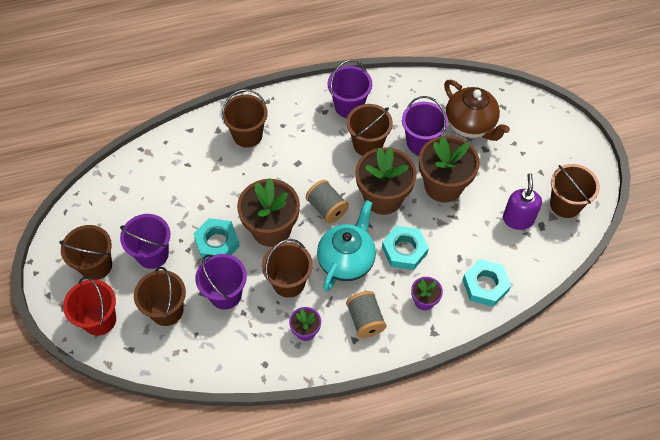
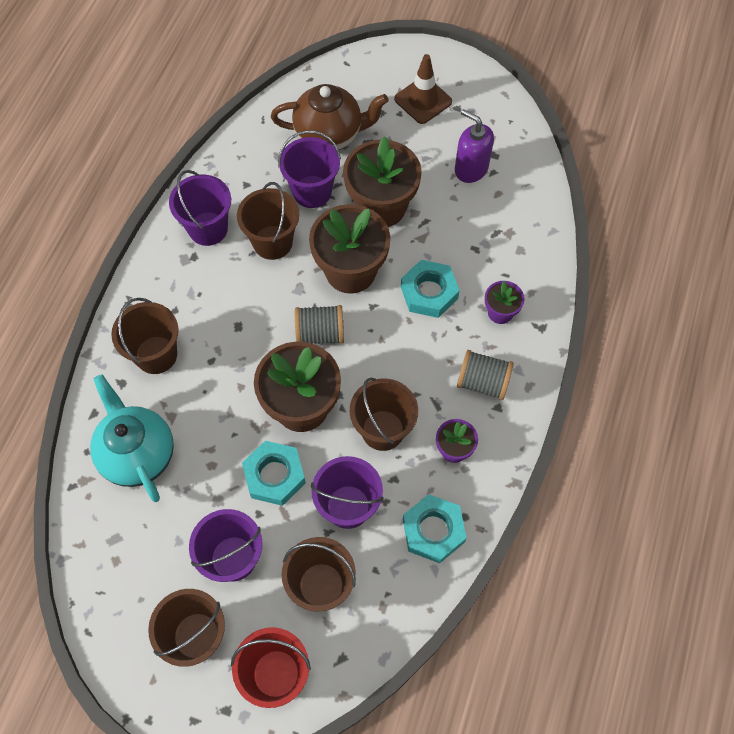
camera: 55 degrees left, 5 degrees up
turquoise teapot [317,200,376,291] -> turquoise teapot moved to [90,374,174,502]
turquoise nut [463,259,511,307] -> turquoise nut moved to [403,494,467,563]
brown bucket [550,164,600,218] -> none
none -> brown traffic cone [394,54,452,124]

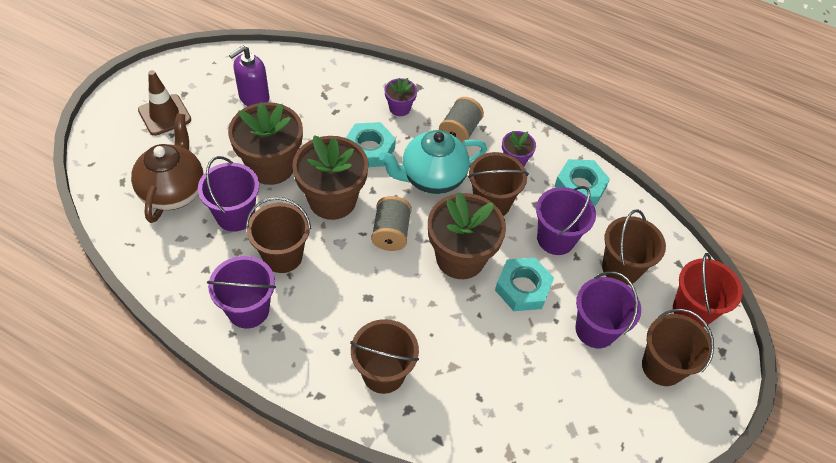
camera: 85 degrees left, 10 degrees down
turquoise teapot [90,374,174,502] -> turquoise teapot moved to [379,130,487,194]

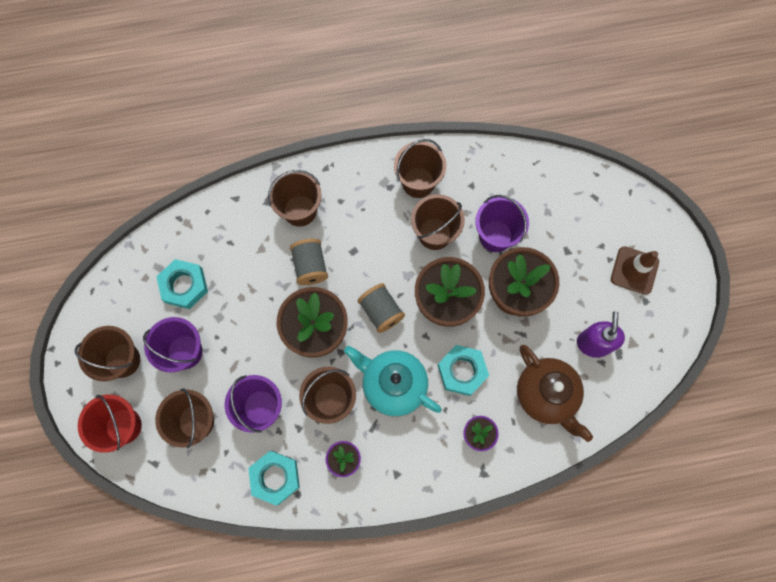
camera: 145 degrees right, 20 degrees up
brown teapot [131,113,204,223] -> brown teapot moved to [517,345,593,442]
purple bucket [207,256,276,329] -> brown bucket [394,139,446,198]
turquoise teapot [379,130,487,194] -> turquoise teapot turned 90 degrees counterclockwise [344,346,442,416]
grey spool [439,97,484,143] -> grey spool moved to [290,239,328,285]
turquoise nut [495,258,554,311] -> turquoise nut moved to [156,259,208,309]

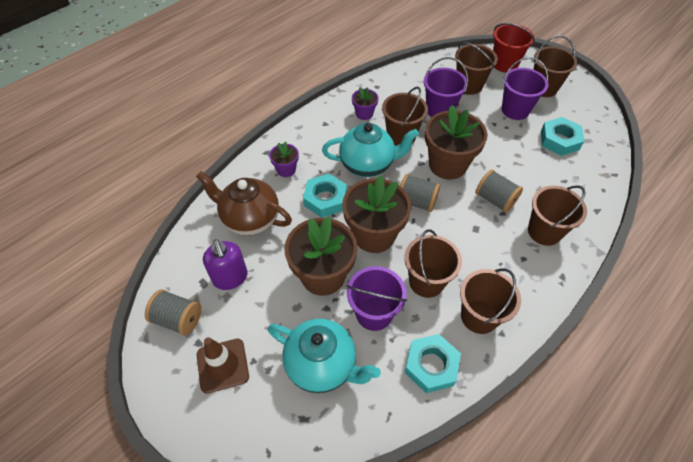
camera: 145 degrees right, 20 degrees down
turquoise nut [248,451,300,506] -> turquoise nut moved to [405,334,461,393]
none -> grey spool [145,290,201,336]
none -> turquoise teapot [268,318,381,393]

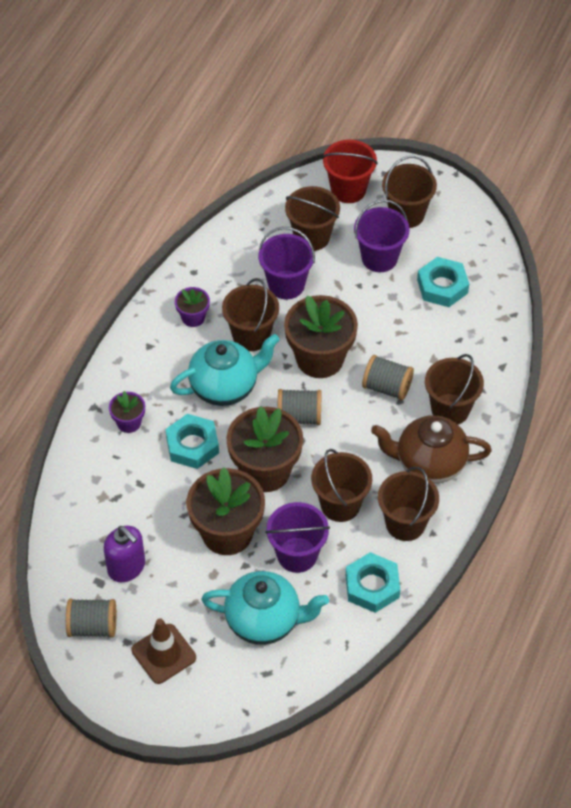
camera: 20 degrees left, 0 degrees up
brown teapot [196,171,292,236] -> brown teapot moved to [371,415,492,484]

